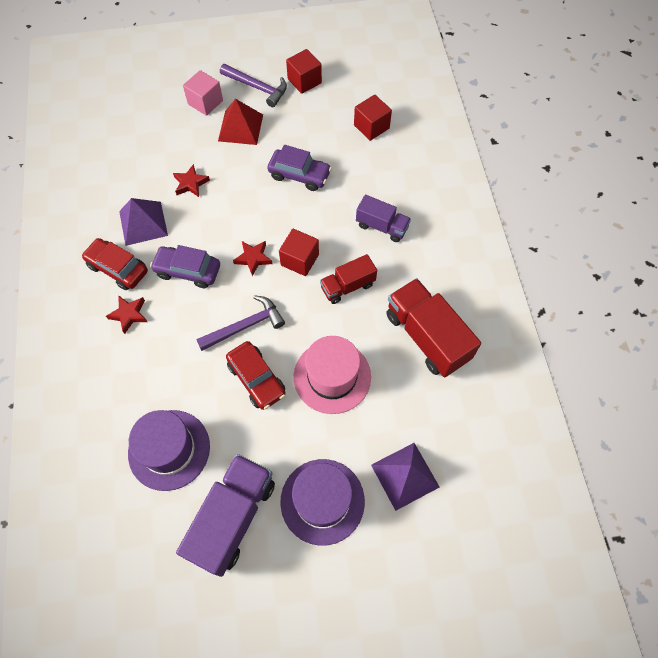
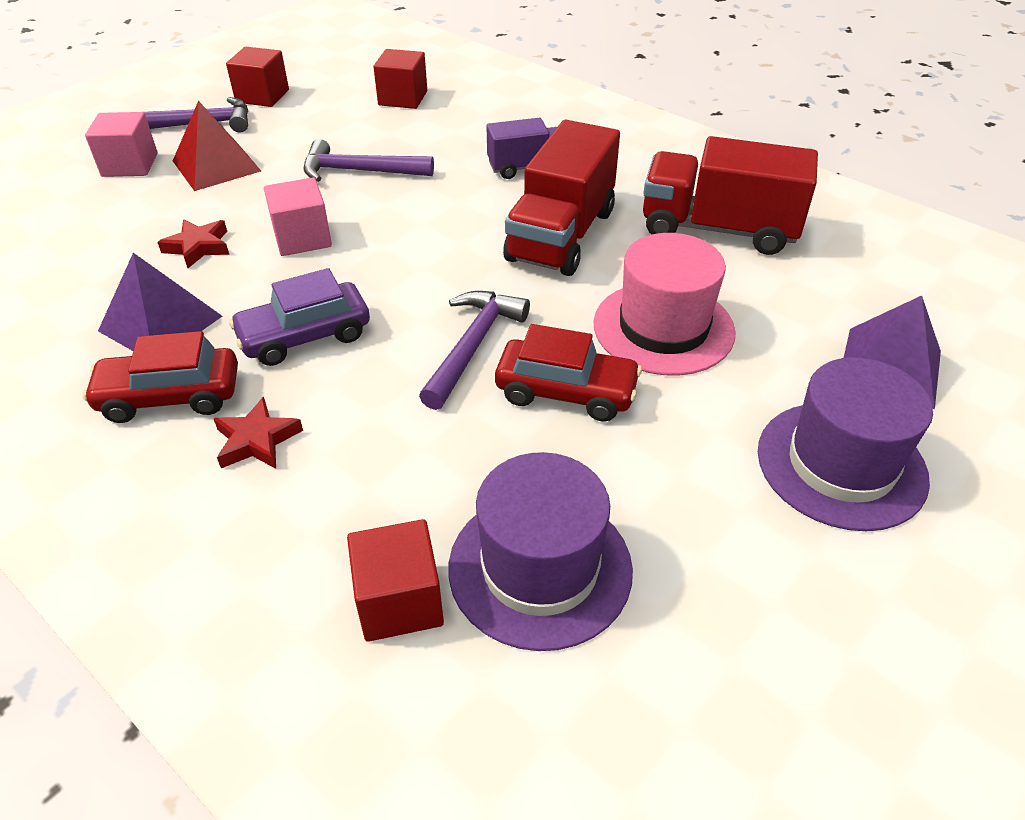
camera: 40 degrees left, 20 degrees down
purple truck [176,454,275,577] -> none
red star [233,241,272,276] -> none
purple car [267,145,332,191] -> purple hammer [304,139,434,182]
red cube [279,229,319,276] -> red cube moved to [347,519,444,642]
red truck [320,254,377,304] -> red truck [503,120,620,276], size x1.71
none -> pink cube [264,178,332,256]

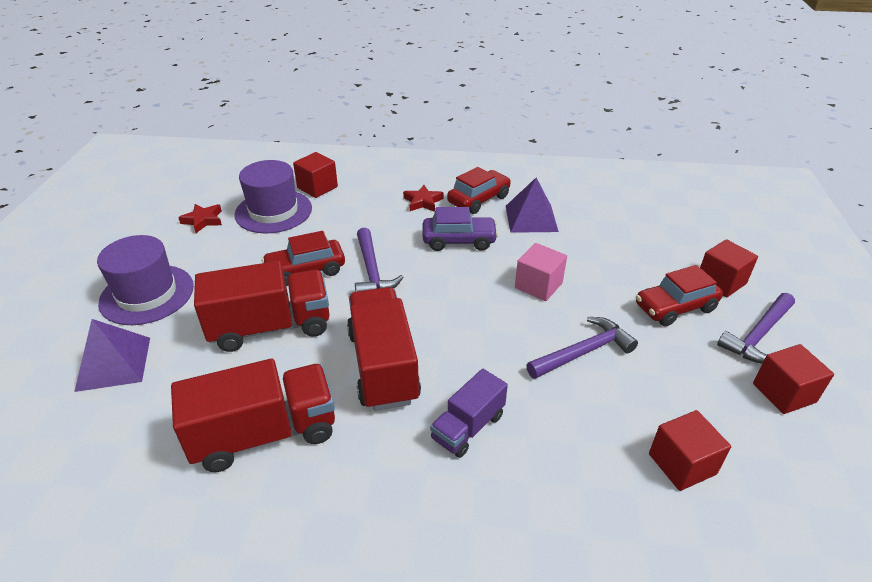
camera: 145 degrees right, 5 degrees down
pink cube [85,112,158,177] -> red cube [700,239,758,297]
red star [157,219,229,268] -> red star moved to [178,204,222,233]
red pyramid [173,101,261,191] -> red car [636,265,723,326]
purple car [229,268,370,366] -> purple car turned 60 degrees clockwise [423,207,498,251]
pink hat [593,233,736,376] -> red truck [194,261,330,352]

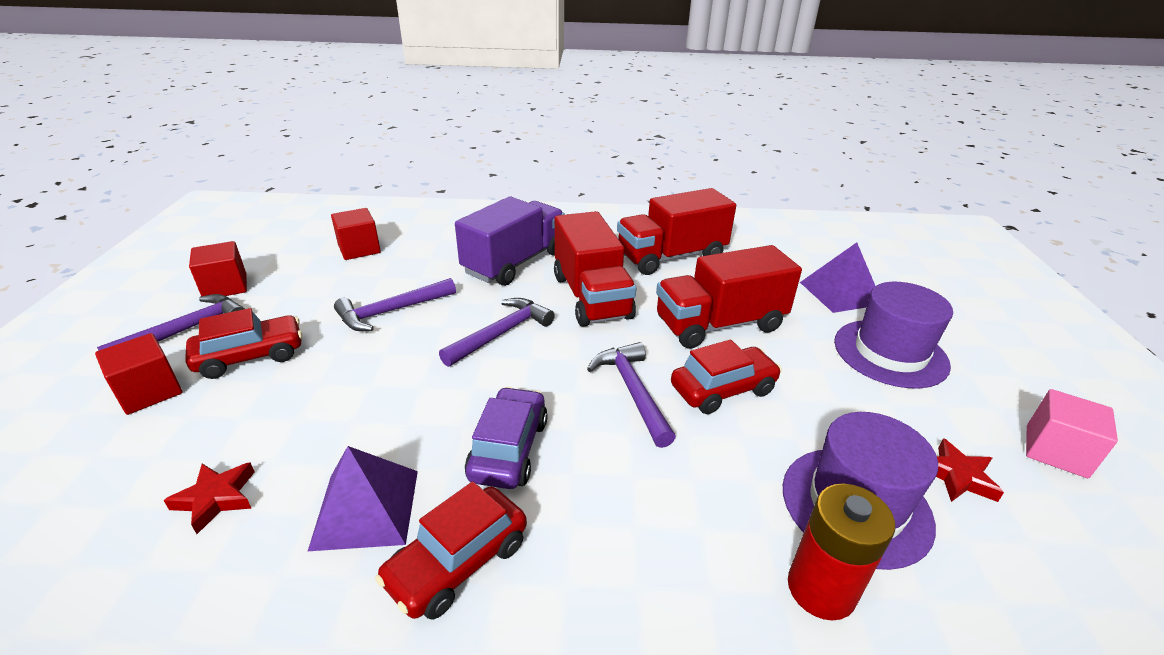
camera: 175 degrees right, 5 degrees down
red cube [293,152,338,198] -> red battery [788,484,895,620]
red star [403,185,444,212] -> red star moved to [163,462,255,534]
purple car [423,207,498,251] -> purple car turned 105 degrees clockwise [465,387,548,489]
purple truck [430,369,508,458] -> purple truck [455,197,565,286], size x1.71
pink cube [515,243,567,301] -> pink cube moved to [1026,389,1118,478]
none -> purple hammer [439,298,555,367]

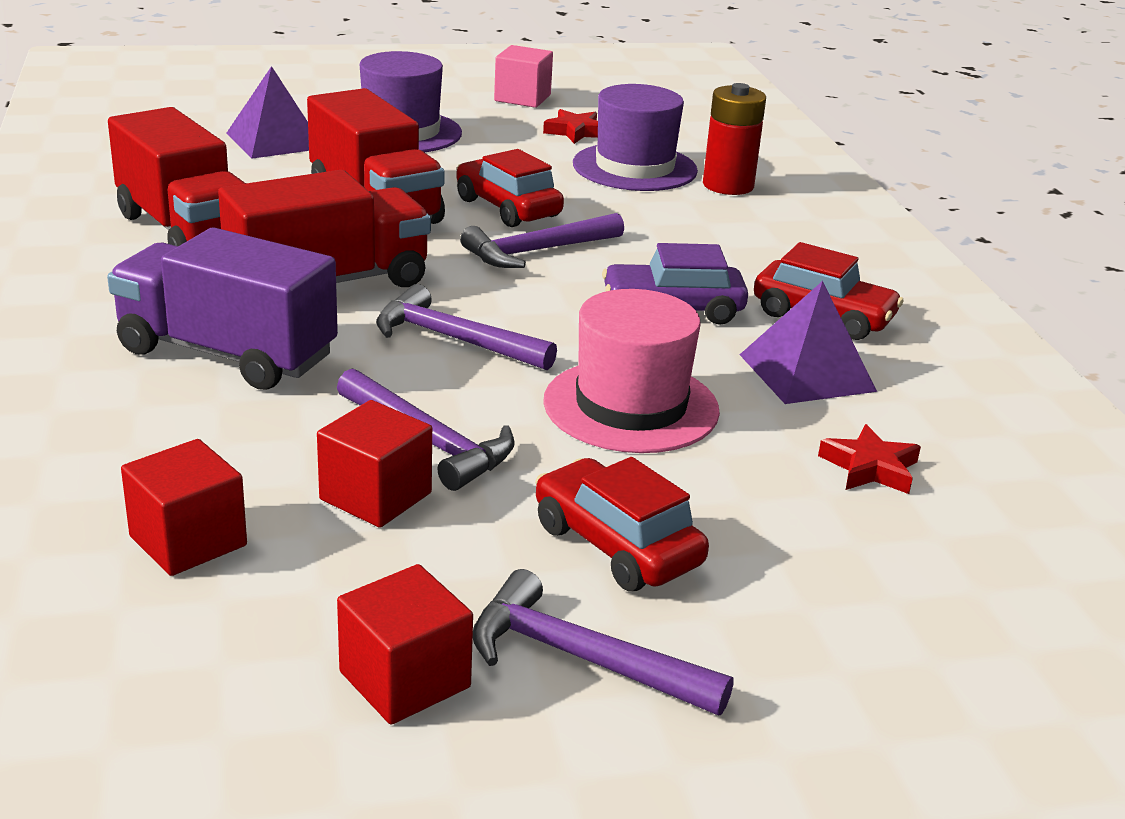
camera: 105 degrees left, 5 degrees down
red cube [95,333,183,415] -> red cube moved to [317,400,432,528]
none -> pink hat [543,289,720,453]

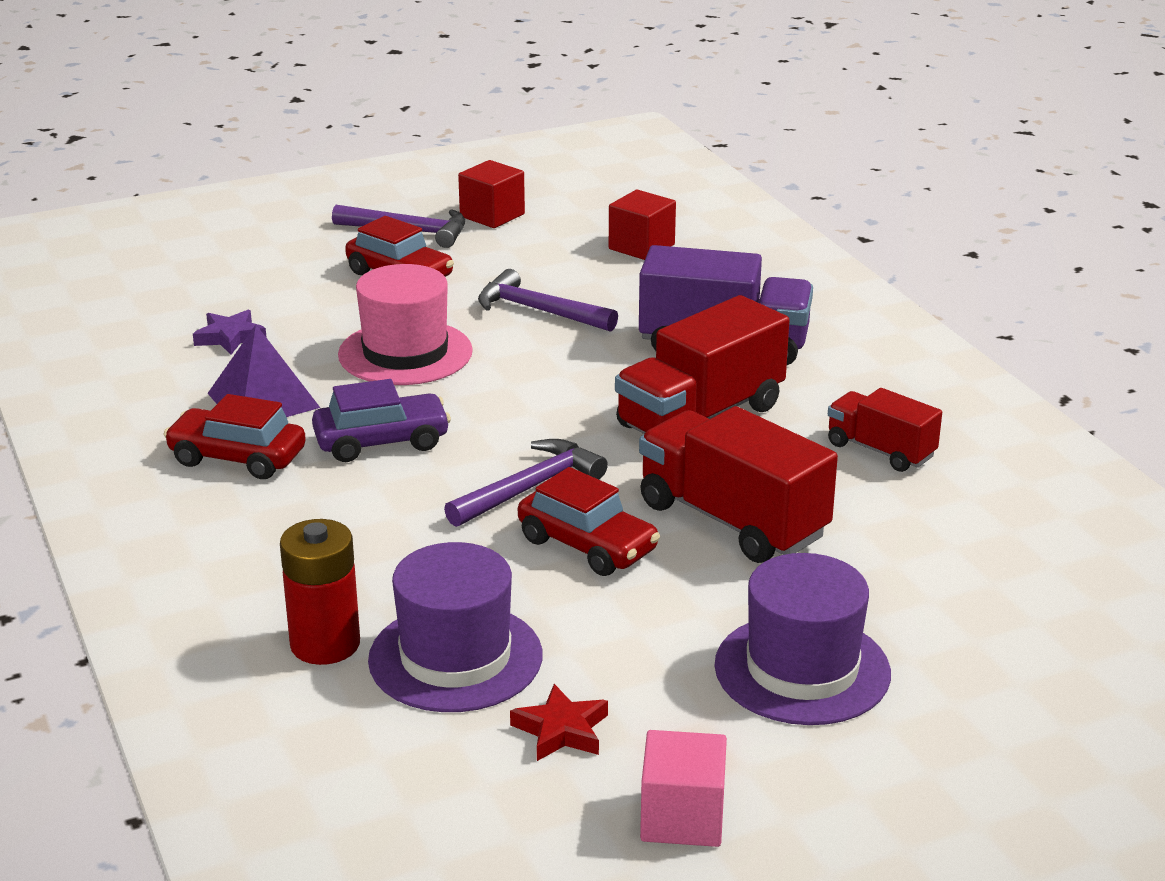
camera: 170 degrees right, 0 degrees up
red truck [108,107,246,246] -> red truck [828,388,942,472], size x0.59
purple pyramid [226,66,309,159] -> none
red cube [317,400,432,528] -> none
purple hammer [376,284,557,370] -> none
red star [818,424,921,494] -> purple star [193,310,267,355]

